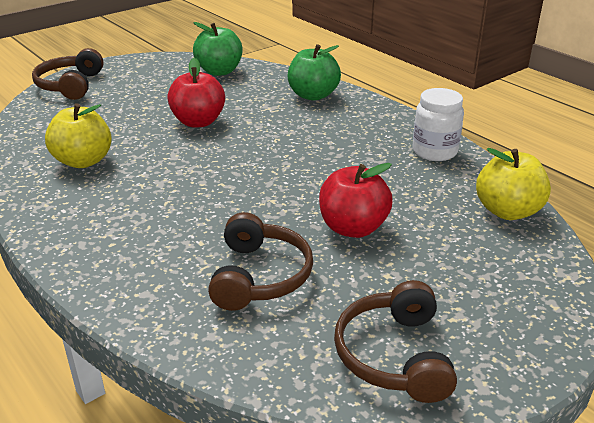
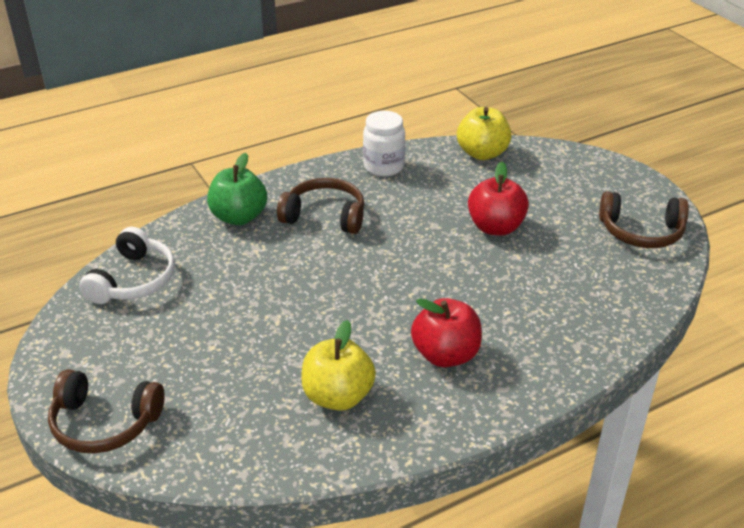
camera: 80 degrees left, 5 degrees up
red apple [167,58,225,128] -> red apple moved to [411,298,482,367]
green apple [193,22,242,76] -> white headphones [79,227,175,304]
brown headphones [208,212,313,311] -> brown headphones moved to [277,178,365,234]

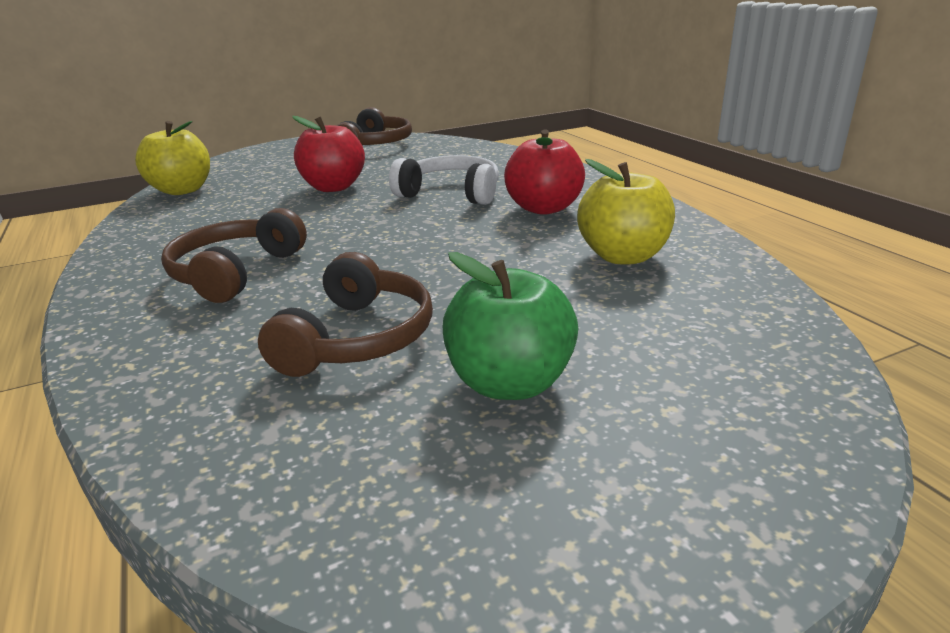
camera: 85 degrees left, 10 degrees down
brown headphones [48,369,165,453] -> brown headphones moved to [258,252,433,377]
white headphones [79,227,175,304] -> white headphones moved to [389,155,499,205]
green apple [207,153,267,225] -> green apple moved to [443,252,578,400]
white jar [363,111,405,177] -> none

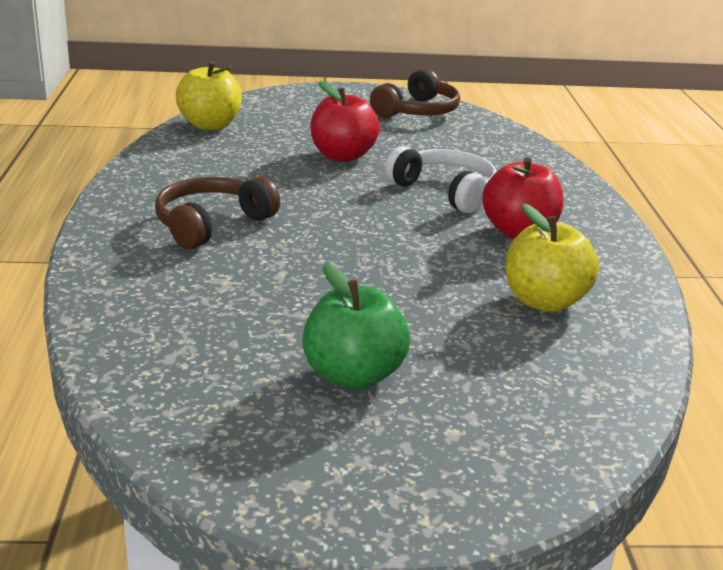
camera: 20 degrees right, 0 degrees up
brown headphones [258,252,433,377] -> none

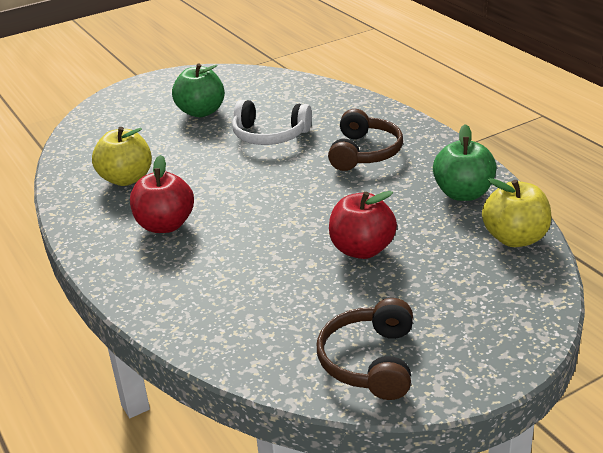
camera: 155 degrees right, 5 degrees up
white headphones [385,146,497,213] -> white headphones moved to [232,100,312,145]
none -> green apple [433,124,497,201]

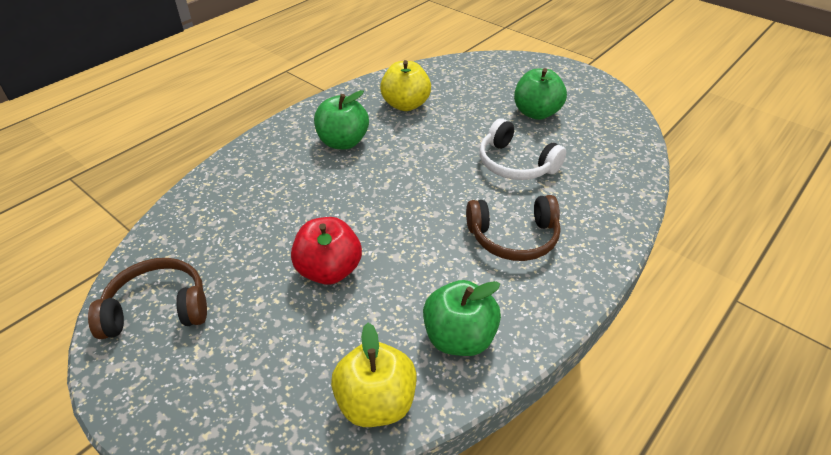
camera: 70 degrees right, 10 degrees up
red apple [130,155,194,233] -> green apple [314,90,369,149]
white headphones [232,100,312,145] -> white headphones turned 45 degrees counterclockwise [479,118,566,180]

